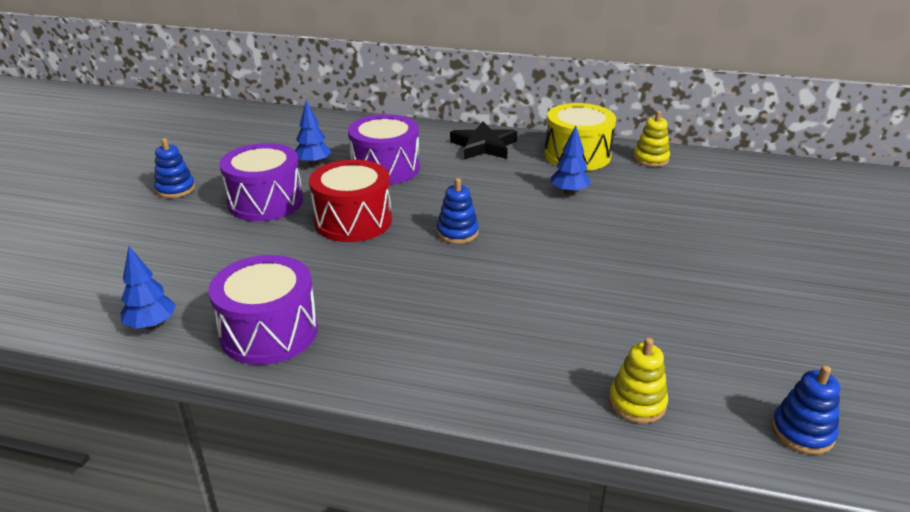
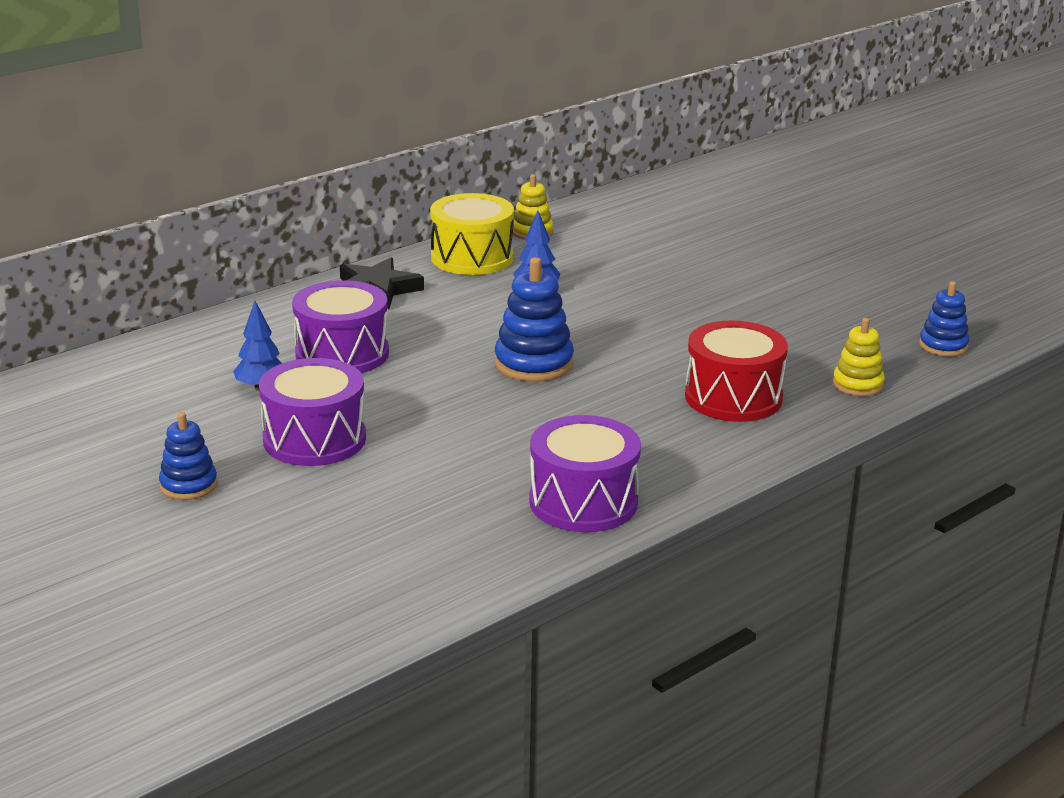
camera: 55 degrees left, 5 degrees down
blue tree [120,246,176,329] -> none
red drum [309,159,392,242] -> red drum moved to [685,320,788,422]
blue stacking toy [437,178,479,244] -> blue stacking toy [495,257,574,382], size x1.59

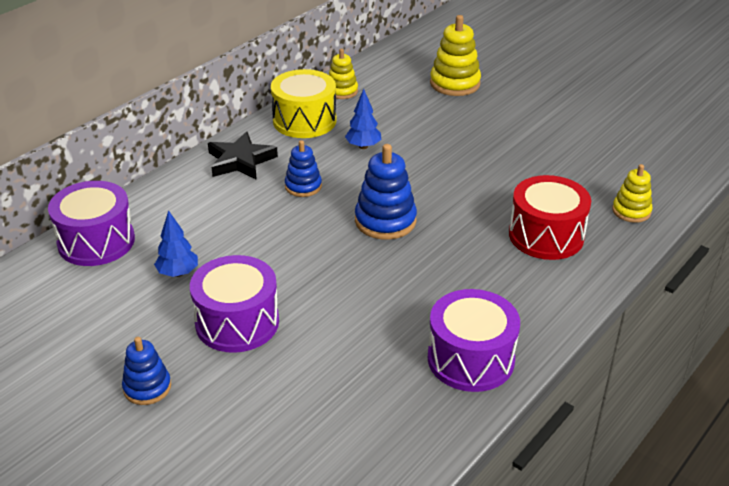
camera: 10 degrees left, 10 degrees up
purple drum [292,280,389,373] -> purple drum moved to [48,181,135,266]
blue stacking toy [919,281,969,356] -> blue stacking toy moved to [285,140,322,197]
none -> yellow stacking toy [430,15,481,96]

